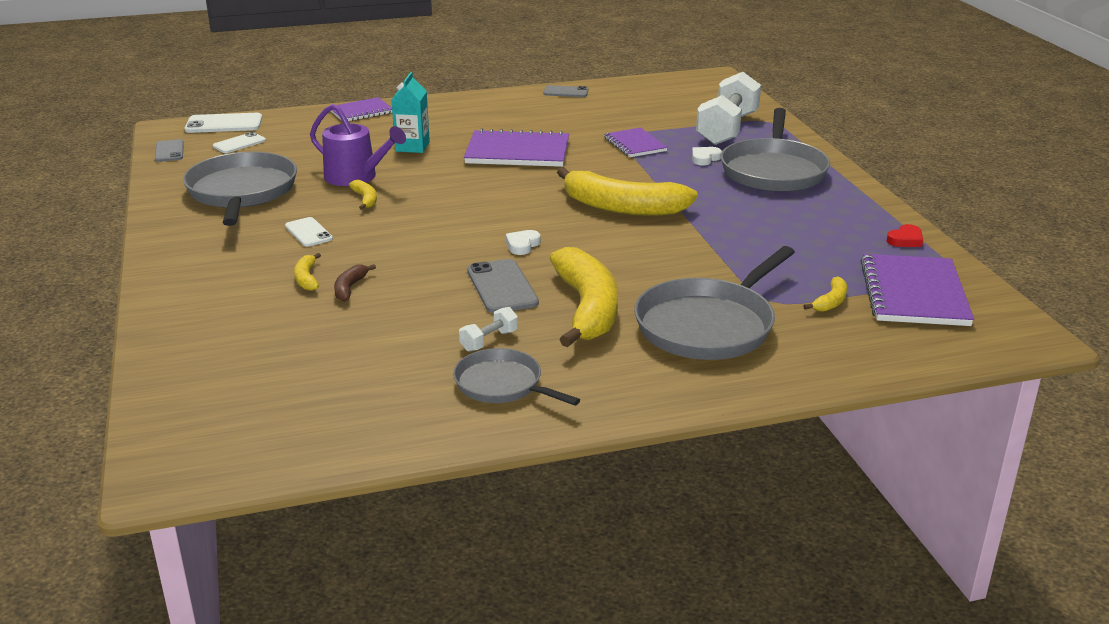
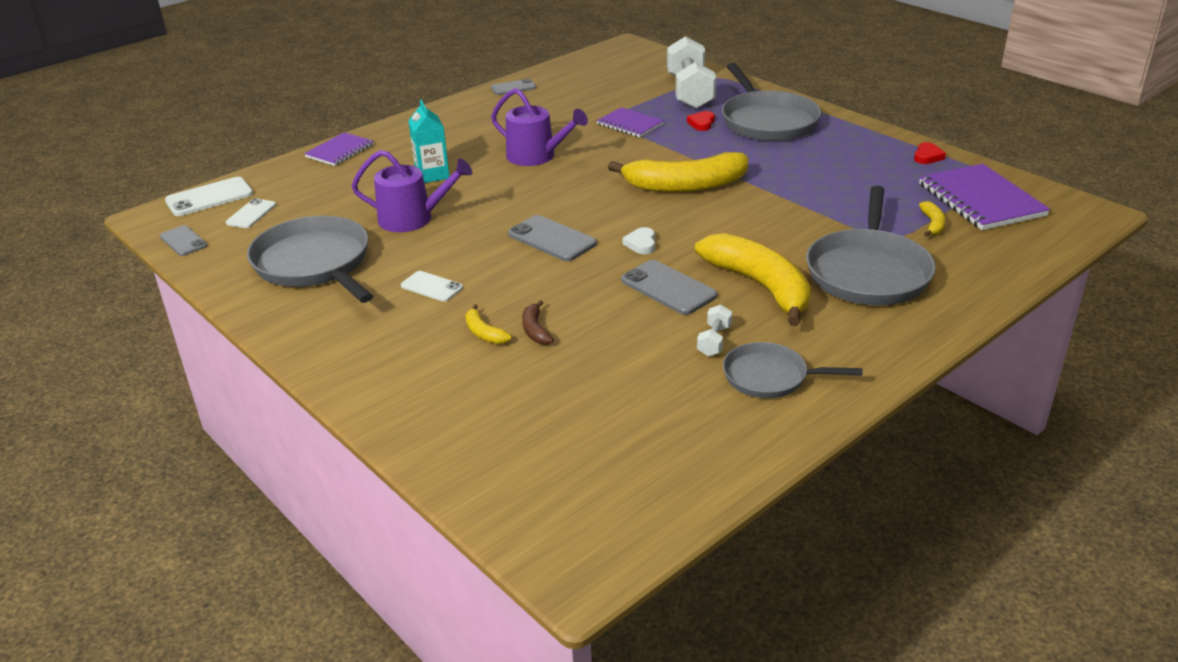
camera: 25 degrees left, 5 degrees up
yellow banana [349,180,377,210] -> none
purple notebook [464,128,569,167] -> purple watering can [491,88,588,166]
white heart [692,147,722,166] -> red heart [687,111,715,131]
none -> grey phone [508,215,597,261]

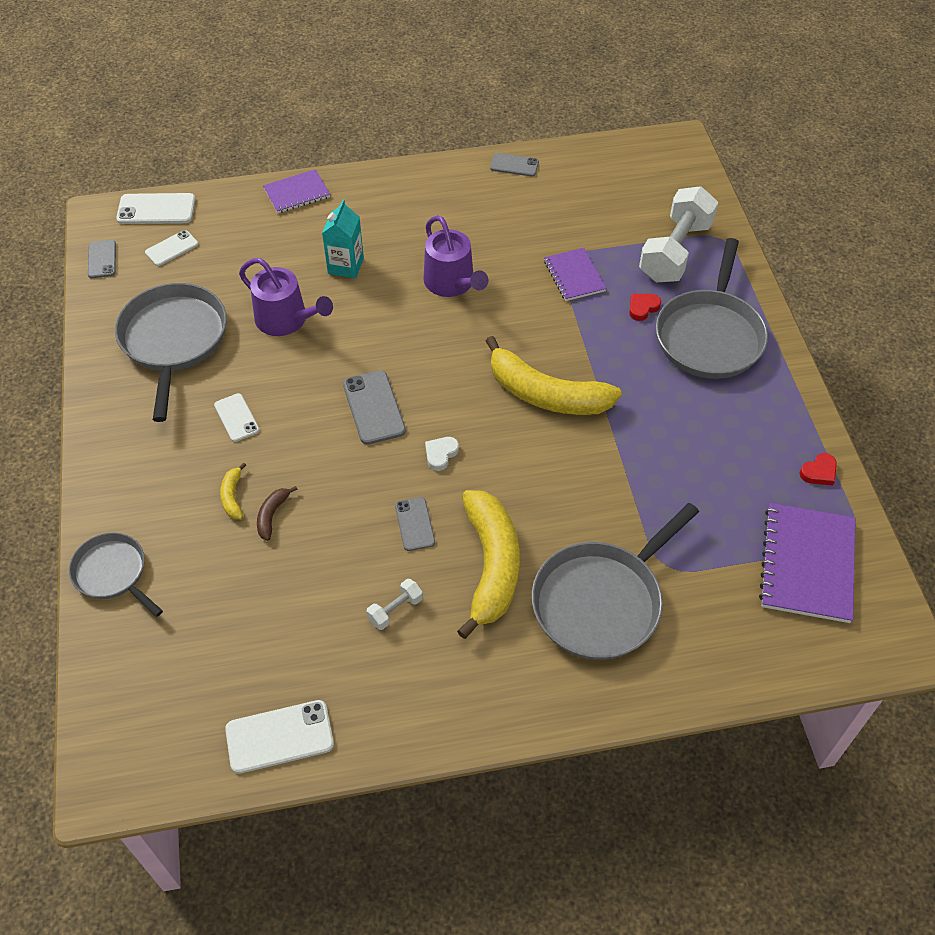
camera: 30 degrees right, 20 degrees up
grey phone [621,260,717,315] -> grey phone [395,497,435,551], size x0.64
grey pan [723,342,862,398] -> grey pan moved to [69,533,163,617]
yellow banana [919,201,946,237] -> none
none -> white phone [225,700,334,774]

